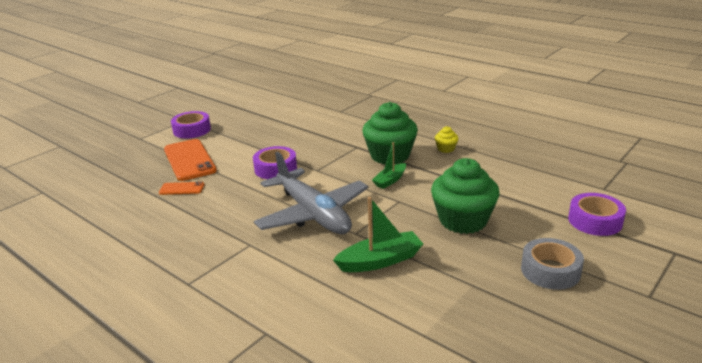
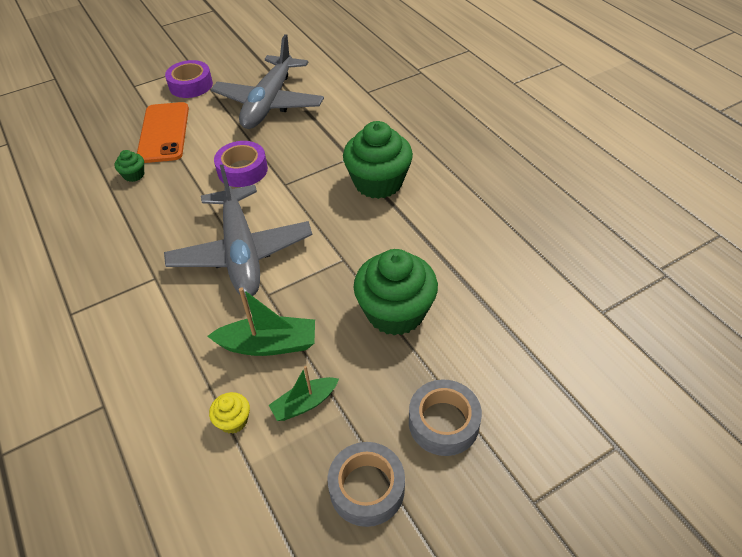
camera: 20 degrees right, 20 degrees up
orange phone [159,182,205,195] -> green cupcake [114,150,144,182]
green boat [372,142,406,189] -> green boat moved to [269,366,339,421]
yellow cupcake [435,126,458,153] -> yellow cupcake moved to [209,392,250,434]
purple tape [568,193,626,236] -> none
none -> grey plane [211,34,324,129]
none -> grey tape [327,442,405,527]

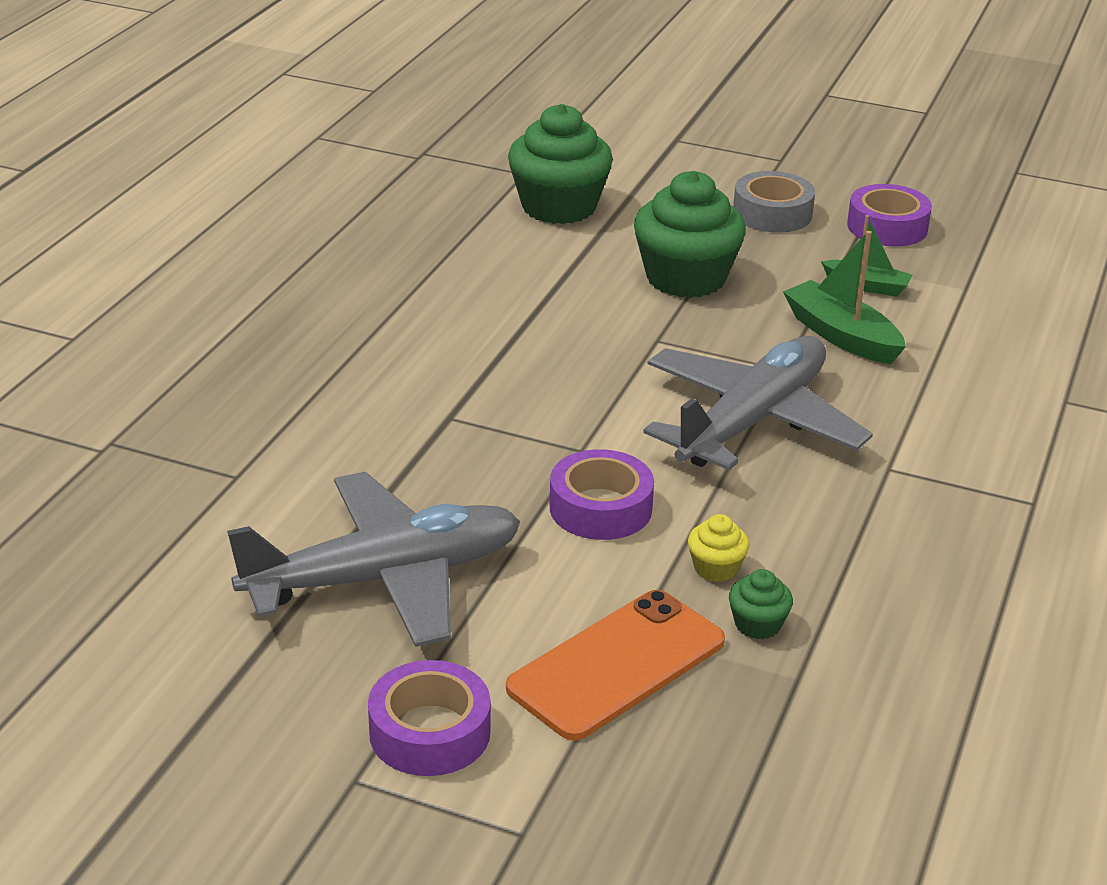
camera: 130 degrees left, 15 degrees down
yellow cupcake [209,392,250,434] -> yellow cupcake moved to [688,514,749,582]
grey tape [327,442,405,527] -> purple tape [847,184,932,247]
green cupcake [343,121,413,199] -> green cupcake moved to [508,104,613,224]

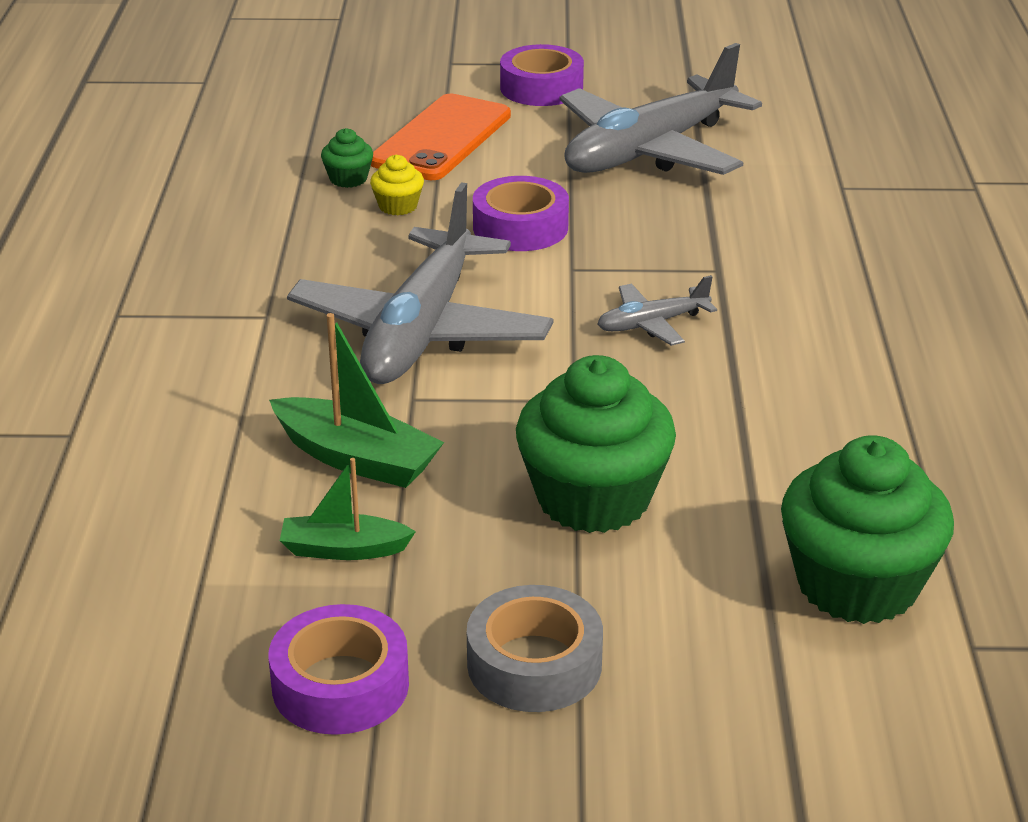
camera: 160 degrees right, 0 degrees up
none -> grey plane [597,275,717,346]

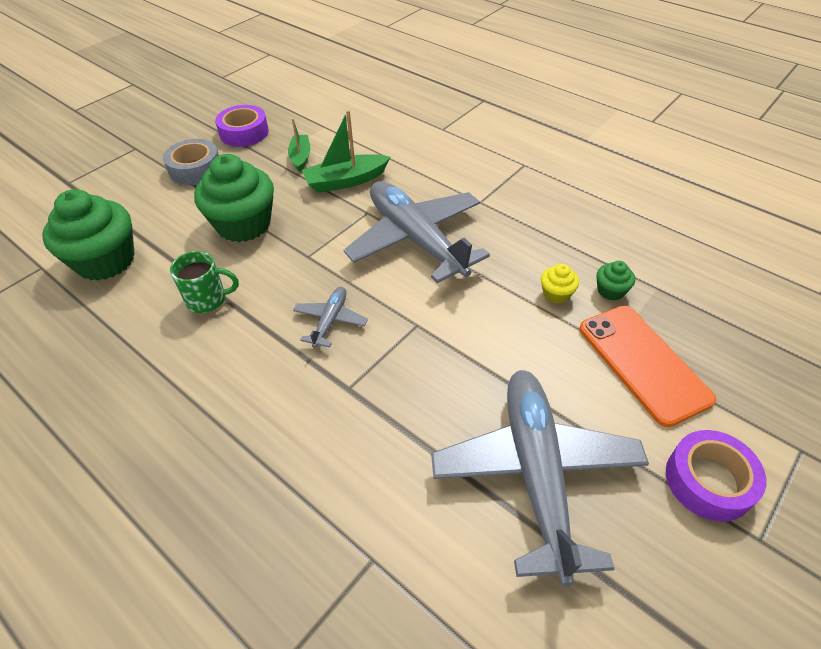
camera: 130 degrees right, 15 degrees up
green boat [280,458,416,560] -> green boat turned 45 degrees counterclockwise [288,118,310,172]
purple tape [473,176,569,251] -> none
none -> green mug [170,251,239,313]

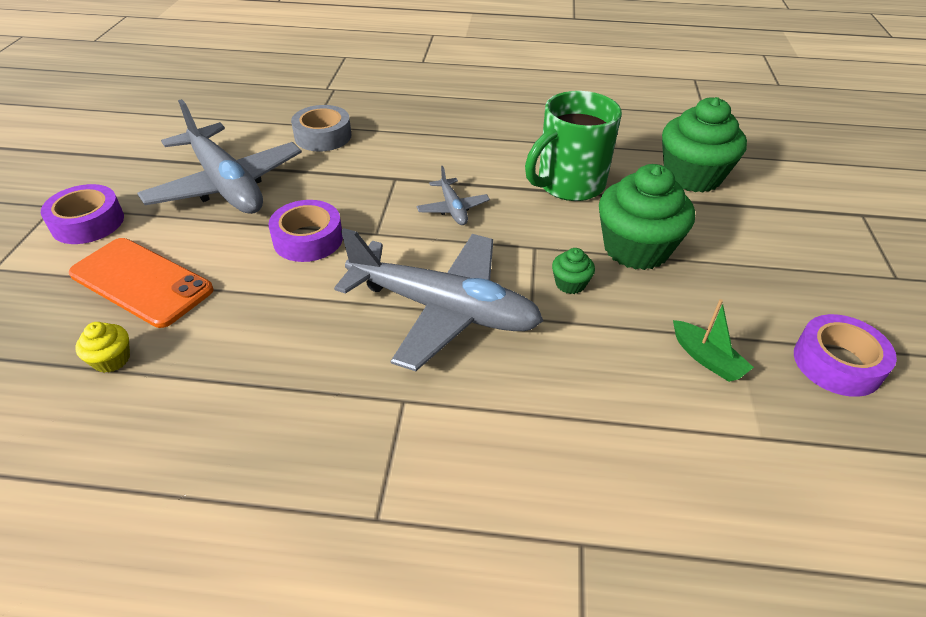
camera: 145 degrees right, 5 degrees down
grey tape [163,139,219,185] -> grey tape moved to [291,105,352,151]
green mug [170,251,239,313] -> green mug [525,91,622,201], size x1.79
green boat [302,110,390,193] -> none
yellow cupcake [541,264,579,304] -> yellow cupcake moved to [75,322,130,373]
green cupcake [596,261,635,301] -> green cupcake moved to [552,248,595,294]
none -> purple tape [268,200,343,262]

